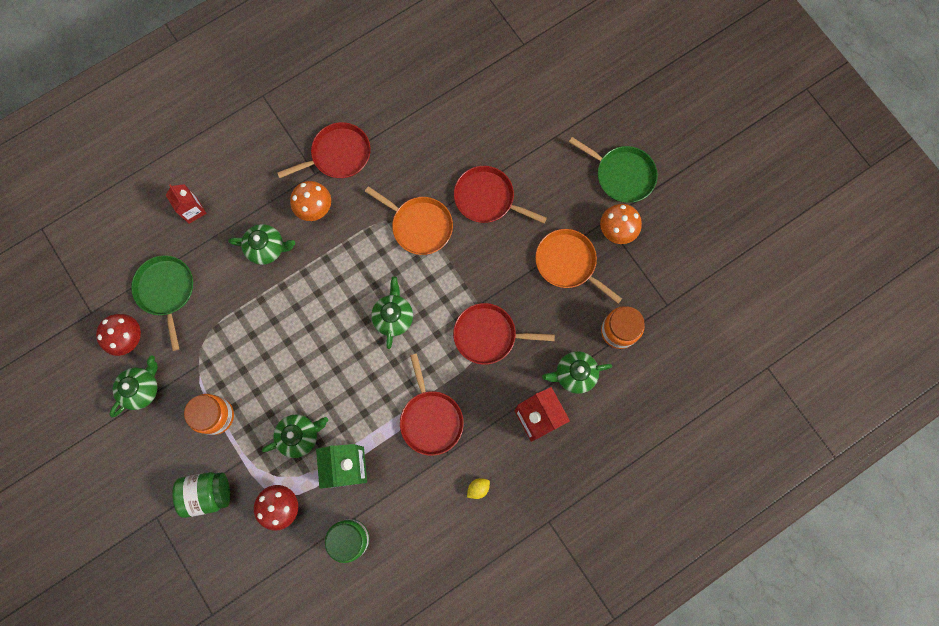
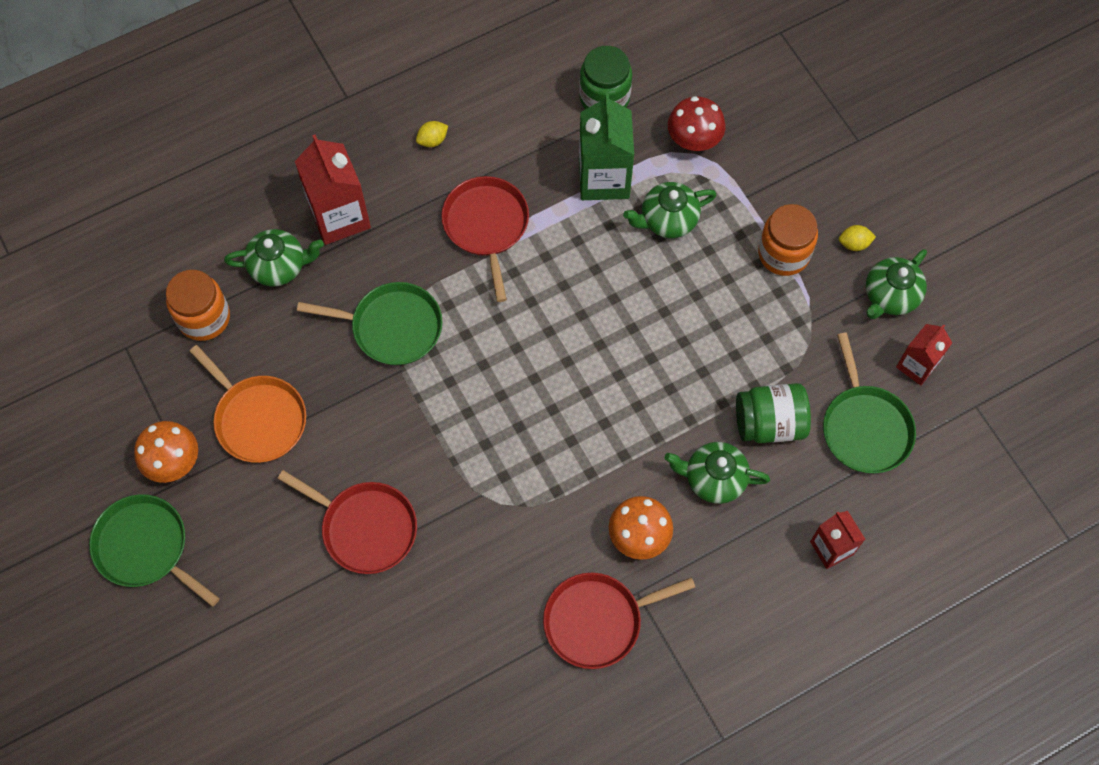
camera: 175 degrees left, 10 degrees down
red mushroom [96,314,141,356] -> red carton [896,324,952,385]
green jar [172,472,230,518] -> green jar moved to [736,383,811,443]
orange pan [365,186,453,255] -> none
green teapot [371,276,413,349] -> none
red pan [453,303,555,365] -> green pan [297,282,443,365]
none -> yellow lemon [839,225,876,251]

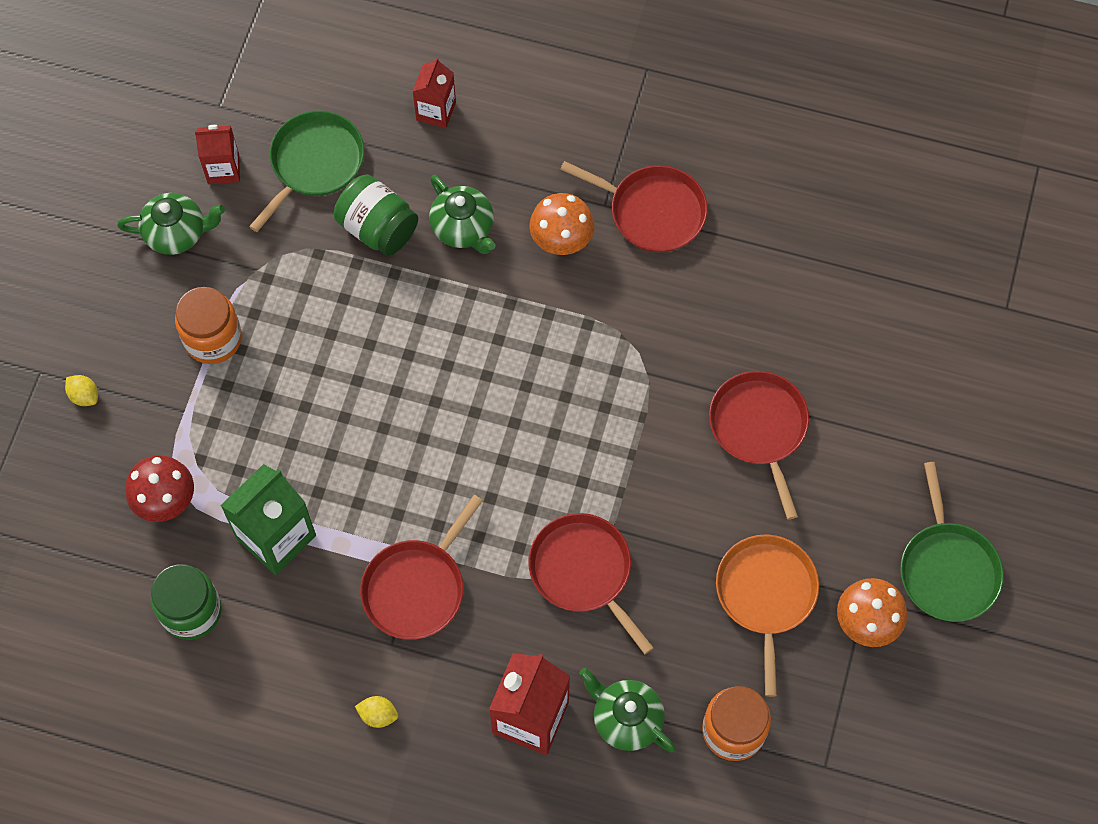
camera: 135 degrees left, 0 degrees up
green pan [297,282,443,365] -> red pan [528,513,654,654]
green teapot [623,182,717,238] -> none
yellow lemon [839,225,876,251] -> yellow lemon moved to [65,375,98,406]

